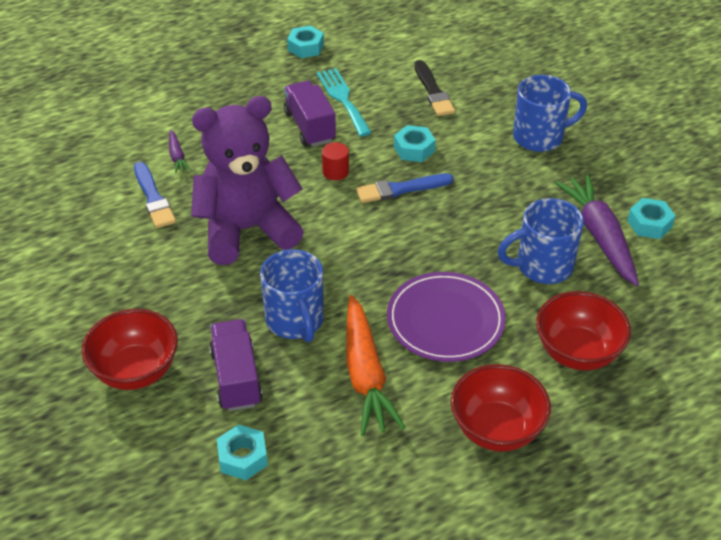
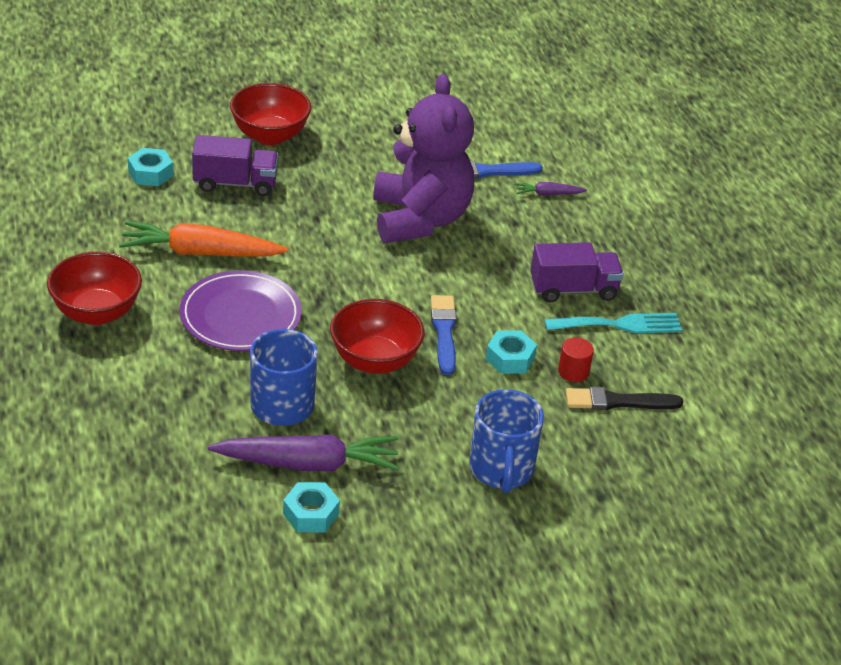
camera: 100 degrees right, 5 degrees down
blue mug [260,249,324,342] -> none
turquoise nut [287,26,324,58] -> none
red cylinder [322,142,349,180] -> red cylinder moved to [558,337,594,382]
red bowl [536,291,631,370] -> red bowl moved to [330,299,425,374]

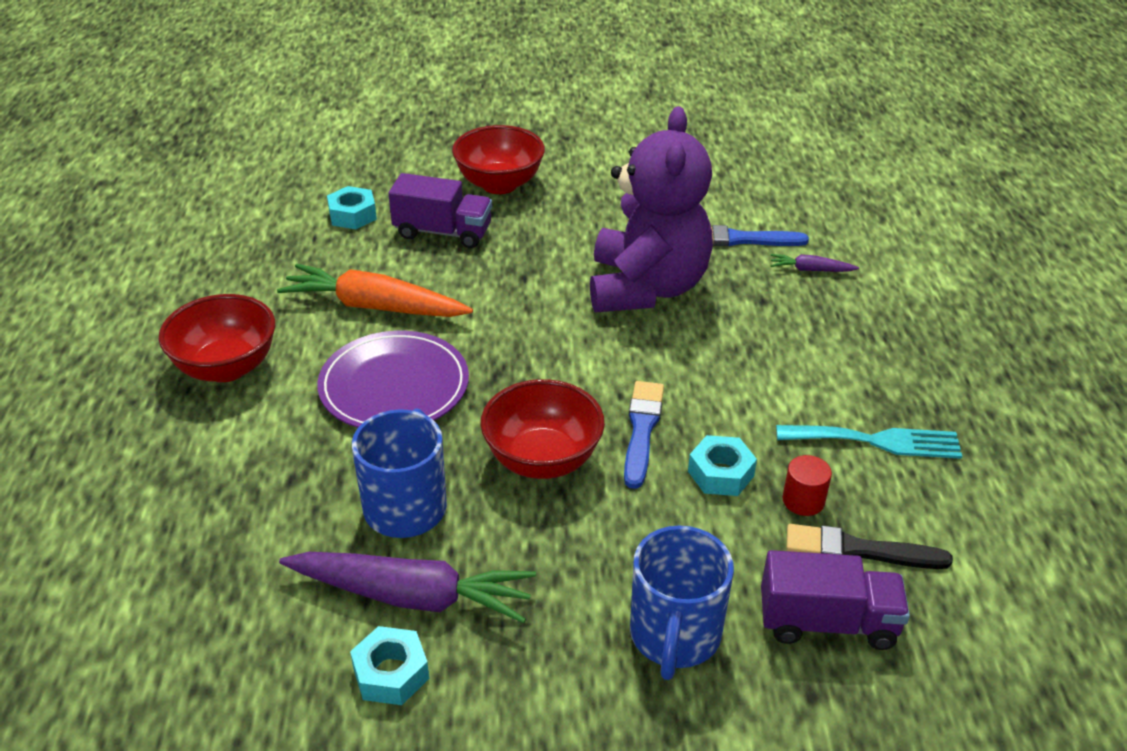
camera: 15 degrees right, 0 degrees up
purple truck [531,242,624,303] -> purple truck moved to [761,550,910,650]

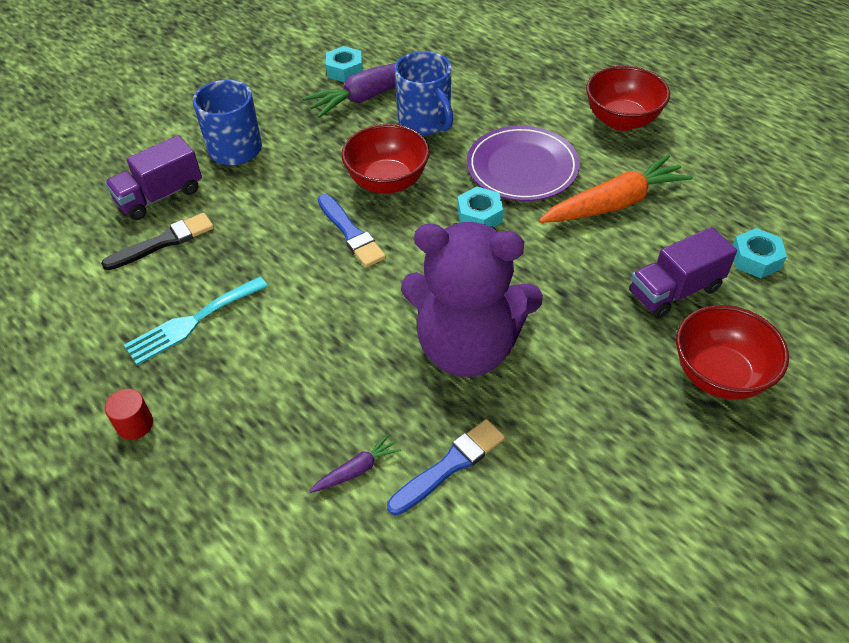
camera: 140 degrees right, 10 degrees up
purple teddy bear [590,106,713,312] -> purple teddy bear turned 45 degrees counterclockwise [401,222,543,377]
turquoise nut [688,435,757,496] -> turquoise nut moved to [457,186,503,227]
red cylinder [782,455,832,516] -> red cylinder moved to [105,389,153,440]

